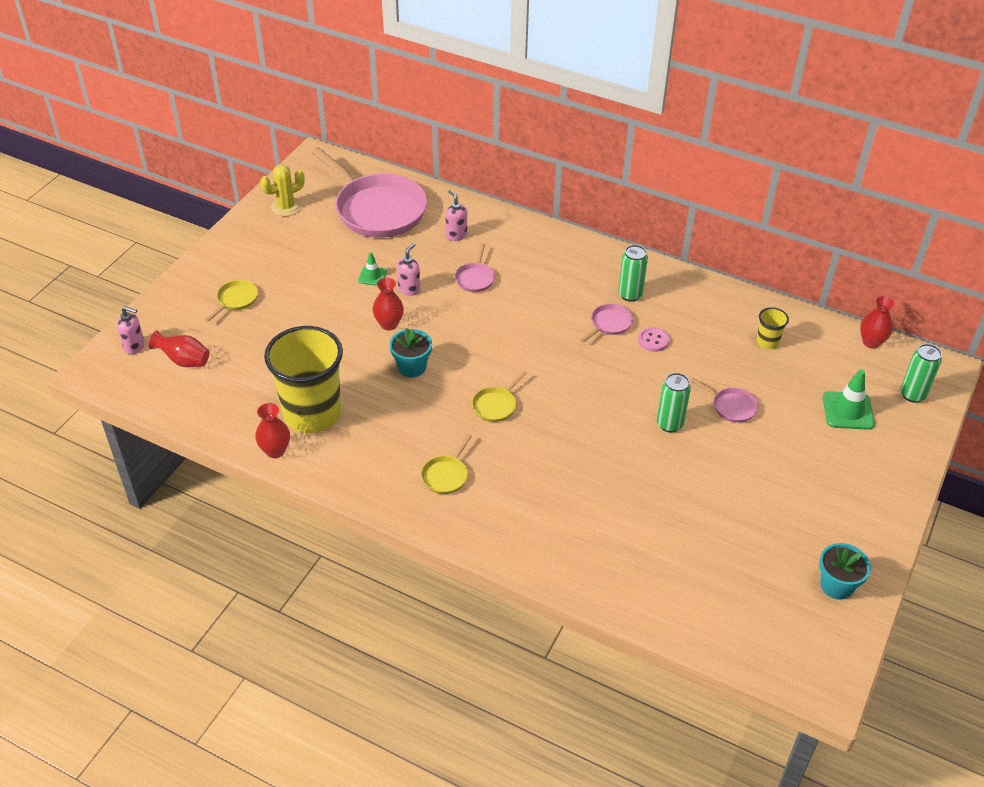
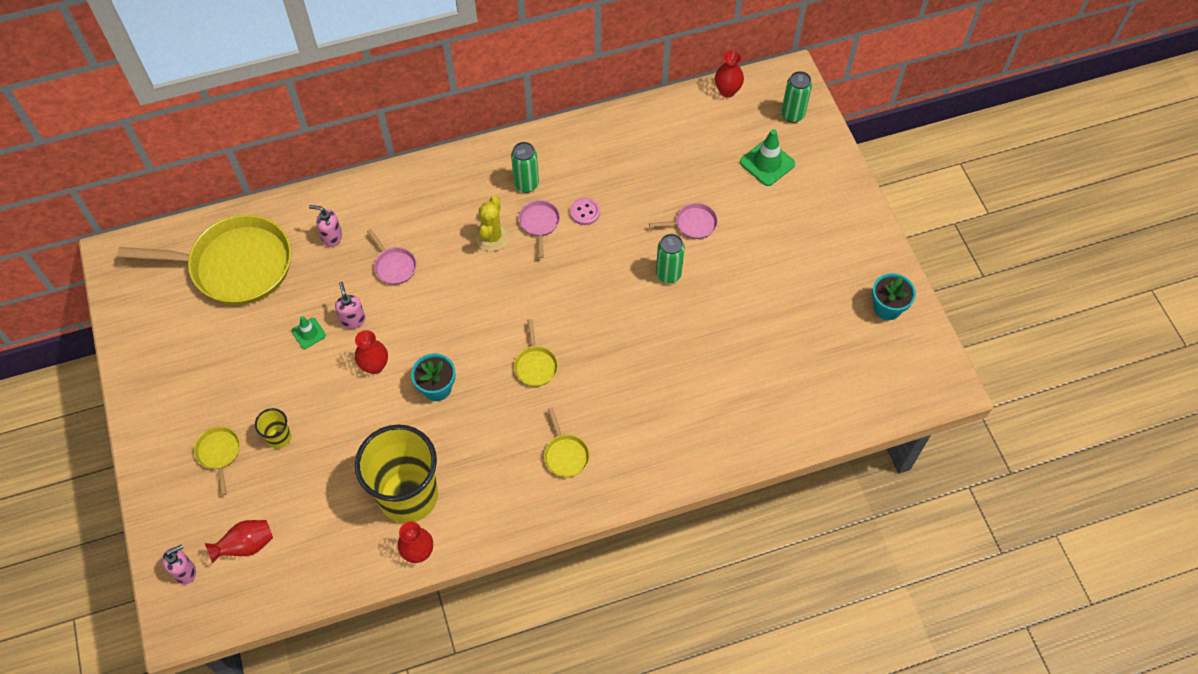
camera: 45 degrees left, 15 degrees up
yellow cactus [260,165,305,217] -> yellow cactus moved to [475,196,510,251]
pink pan [312,147,427,238] -> yellow pan [117,215,291,305]
yellow cup [756,307,789,349] -> yellow cup moved to [255,408,291,449]

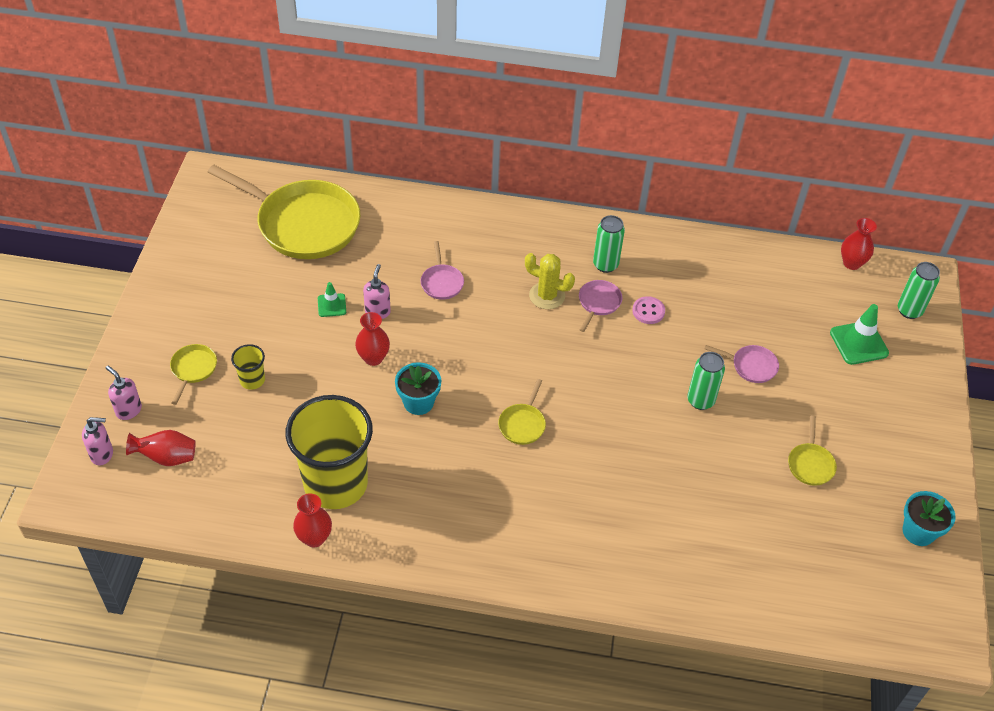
camera: 25 degrees right, 10 degrees down
pink soap dispenser [309,205,342,247] -> pink soap dispenser moved to [106,366,142,420]
yellow cactus [475,196,510,251] -> yellow cactus turned 75 degrees clockwise [525,253,575,309]
yellow pan [544,408,590,477] -> yellow pan moved to [788,416,837,486]

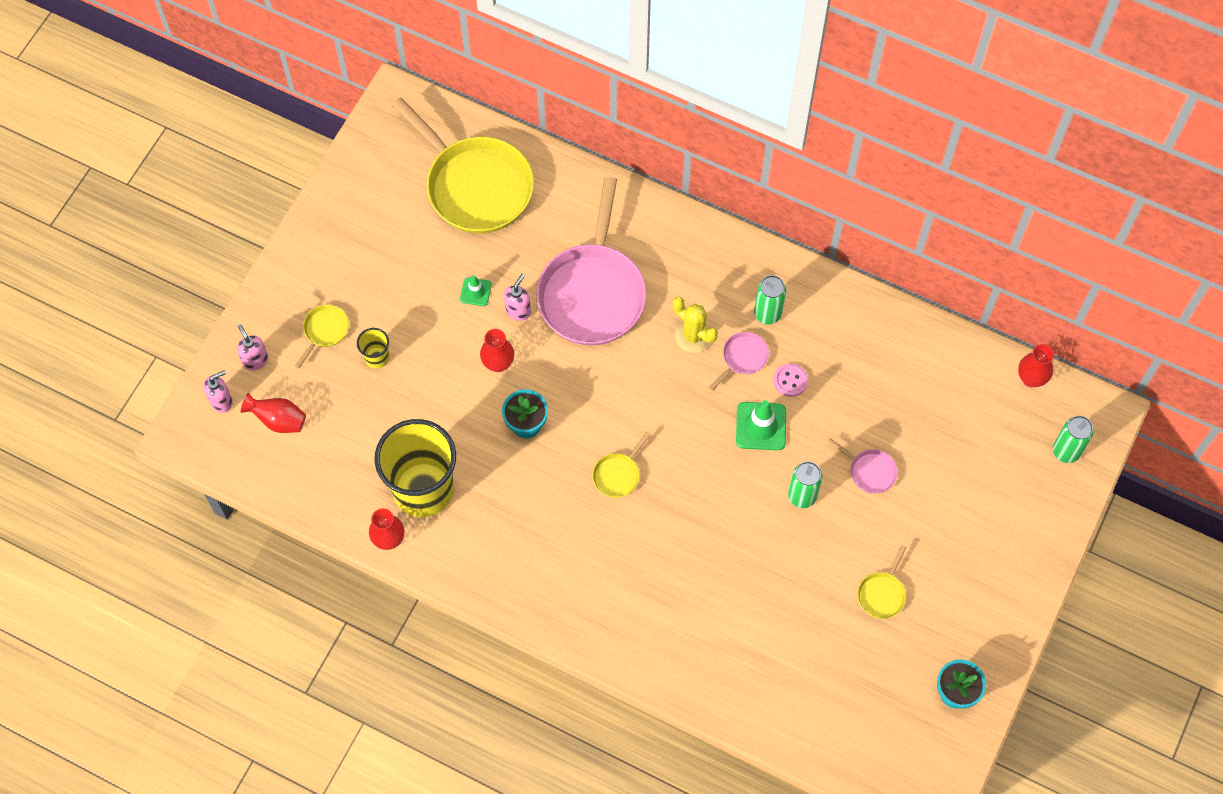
camera: 20 degrees right, 15 degrees up
pink soap dispenser [82,417,113,465] -> pink soap dispenser turned 45 degrees counterclockwise [204,371,233,413]
pink pan [421,241,464,300] -> pink pan [536,177,646,345], size x2.41
green traffic cone [830,304,889,365] -> green traffic cone moved to [736,400,786,450]

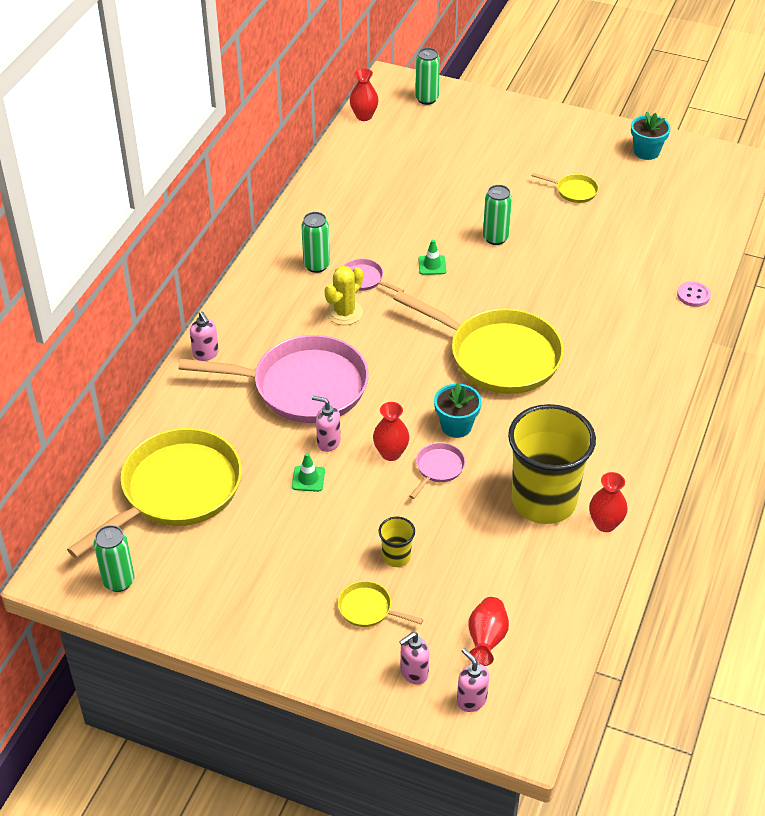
camera: 95 degrees left, 20 degrees down
yellow pan [592,432,651,498] -> yellow pan [394,291,564,394], size x2.41
green traffic cone [736,400,786,450] -> green traffic cone [418,239,446,275], size x0.59
pink button [773,364,808,397] -> pink button moved to [677,281,711,307]
pink pan [827,438,898,494] -> pink pan moved to [409,442,465,499]
none -> green can [94,525,135,592]
none -> pink soap dispenser [190,311,219,361]

